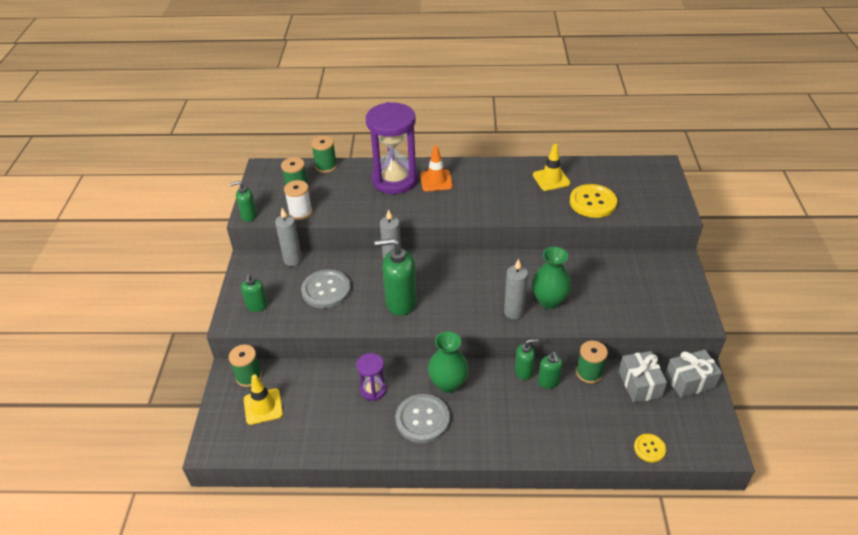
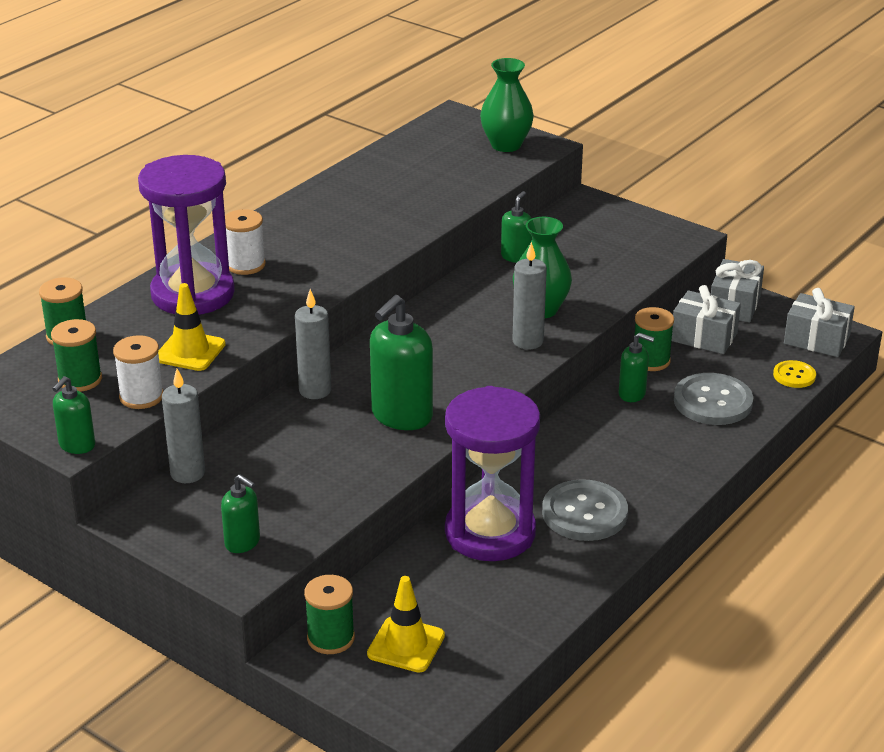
camera: 55 degrees left, 10 degrees down
grey button [301,269,351,308] -> grey button moved to [674,373,753,425]
purple hourglass [356,353,386,401] -> purple hourglass [445,386,540,561], size x2.08
orange traffic cone [420,145,453,191] -> white spool [225,209,266,275]
green vase [428,332,469,393] -> green vase moved to [480,58,534,152]
green soap dispenser [515,339,539,380] -> green soap dispenser moved to [501,191,532,263]
yellow traffic cone [533,144,571,191] -> yellow traffic cone moved to [158,283,226,371]
yellow button [570,184,617,218] -> none
none -> grey gift [784,288,855,357]

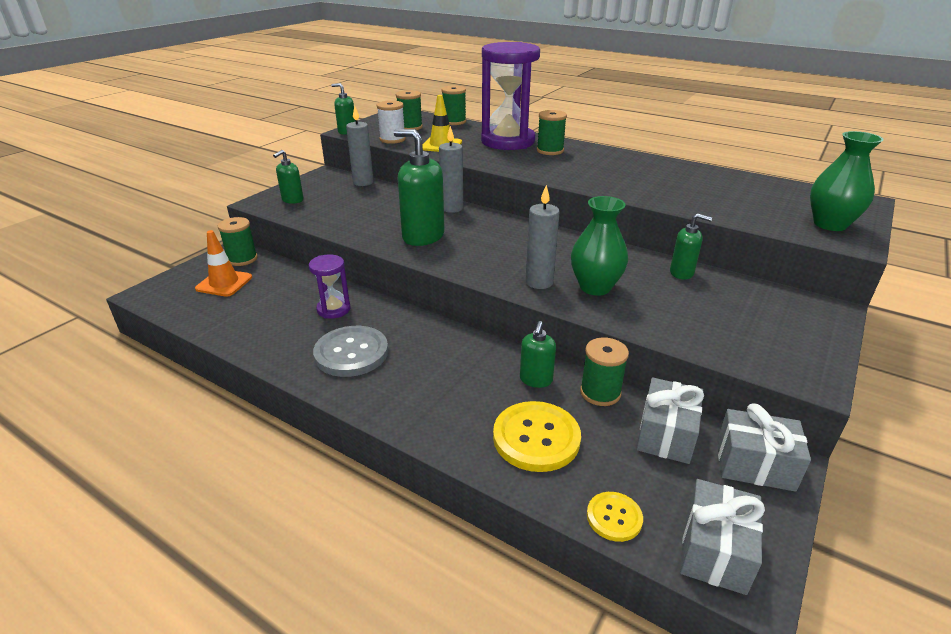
camera: 85 degrees right, 0 degrees up
white spool [225,209,266,275] -> green spool [537,110,567,155]
yellow traffic cone [367,576,445,673] -> orange traffic cone [195,230,252,297]
purple hourglass [445,386,540,561] -> purple hourglass [309,255,351,319], size x0.48
grey button [674,373,753,425] -> yellow button [493,401,581,472]

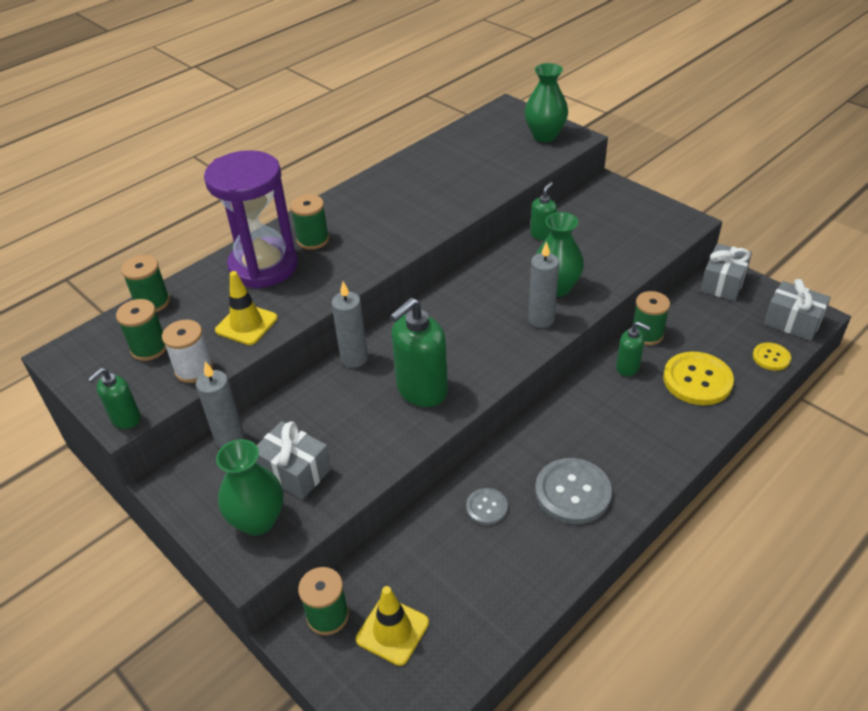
camera: 75 degrees left, 10 degrees up
orange traffic cone [195,230,252,297] -> yellow traffic cone [356,586,429,666]
green soap dispenser [273,150,304,204] -> green vase [216,439,284,536]
purple hourglass [309,255,351,319] -> grey button [466,488,508,525]
grey gift [636,377,704,464] -> grey gift moved to [255,421,331,499]

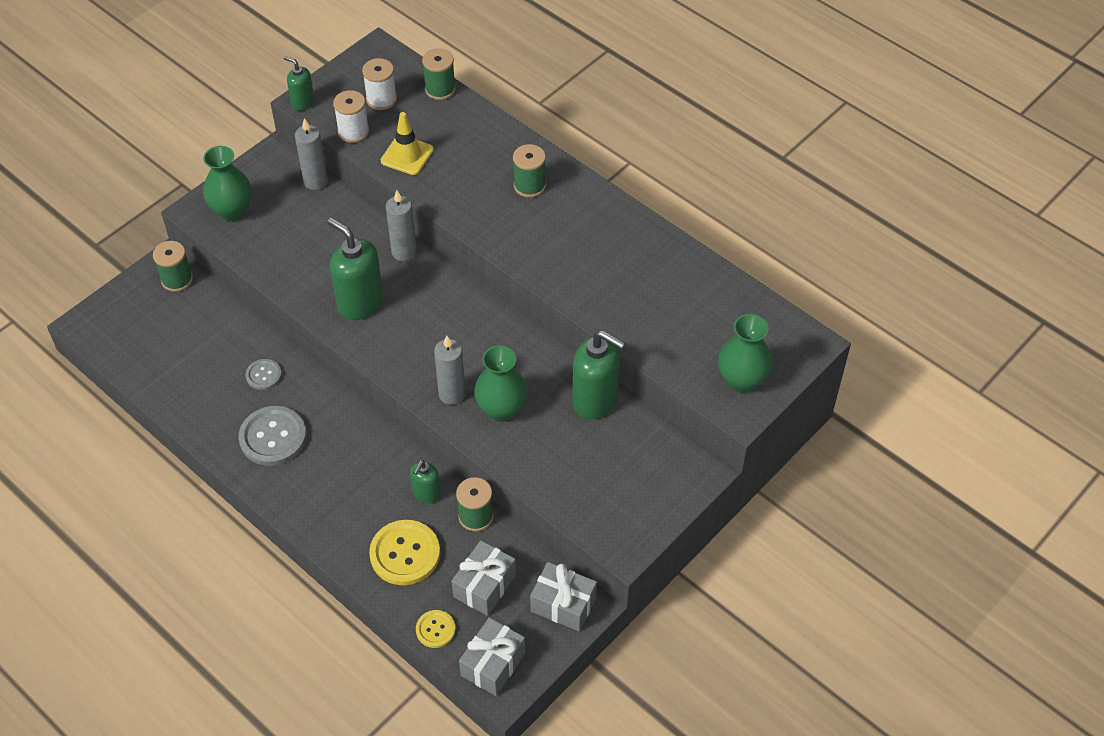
camera: 85 degrees right, 10 degrees up
green spool [116,299,166,361] -> white spool [362,58,397,110]
purple hourglass [204,150,298,289] -> none
grey gift [255,421,331,499] -> grey gift moved to [452,540,516,616]
yellow traffic cone [356,586,429,666] -> none
green soap dispenser [530,182,557,241] -> green soap dispenser [572,330,625,420], size x1.83

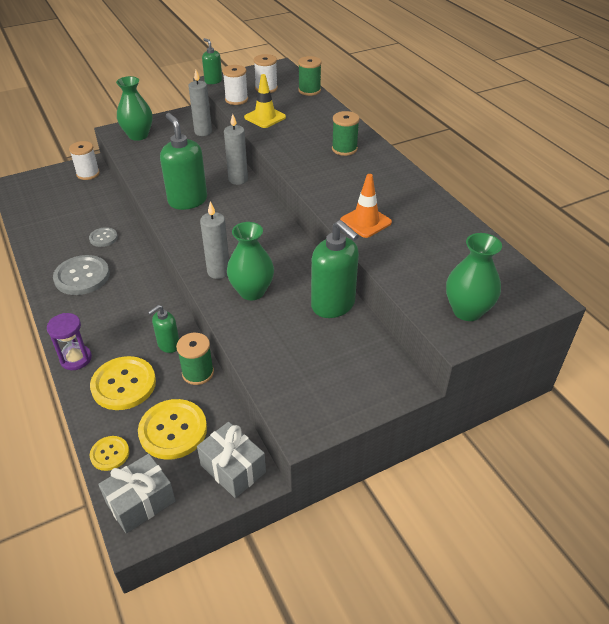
camera: 20 degrees right, 10 degrees down
green spool [153,241,193,292] -> white spool [69,141,100,180]
grey gift [452,540,516,616] -> yellow button [138,399,207,460]
none -> purple hourglass [47,313,92,370]
none -> orange traffic cone [340,174,392,238]

